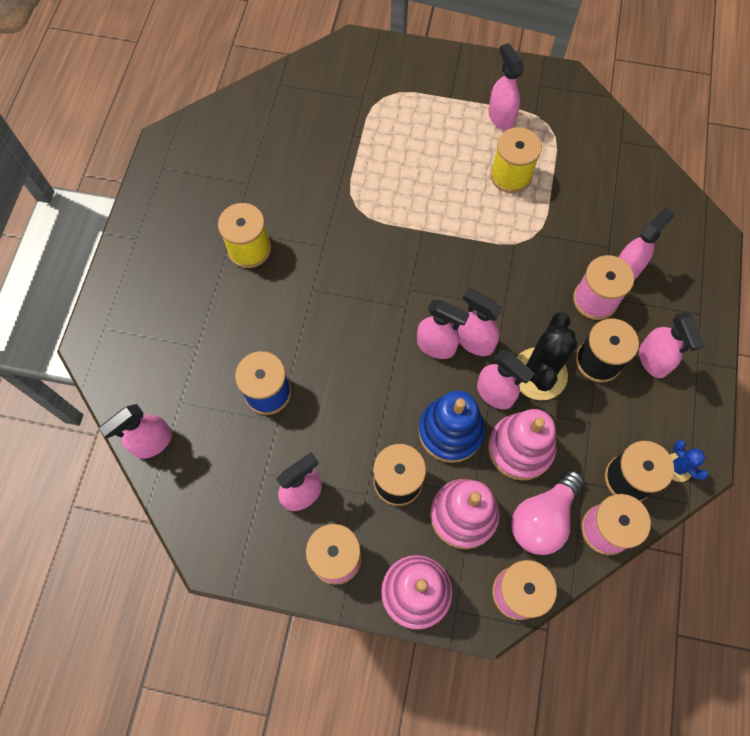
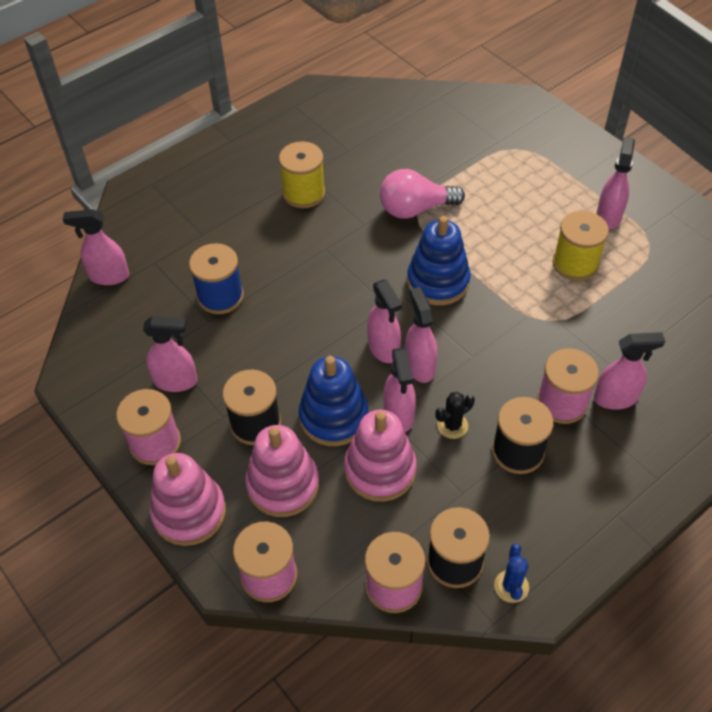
camera: 40 degrees right, 15 degrees down
pink light bulb [511,470,584,555] -> pink light bulb moved to [380,169,465,219]
black cactus [517,312,577,400] -> black cactus [436,392,475,439], size x0.50
pink spray bottle [639,312,705,378] -> none
none -> blue stacking toy [407,216,471,305]

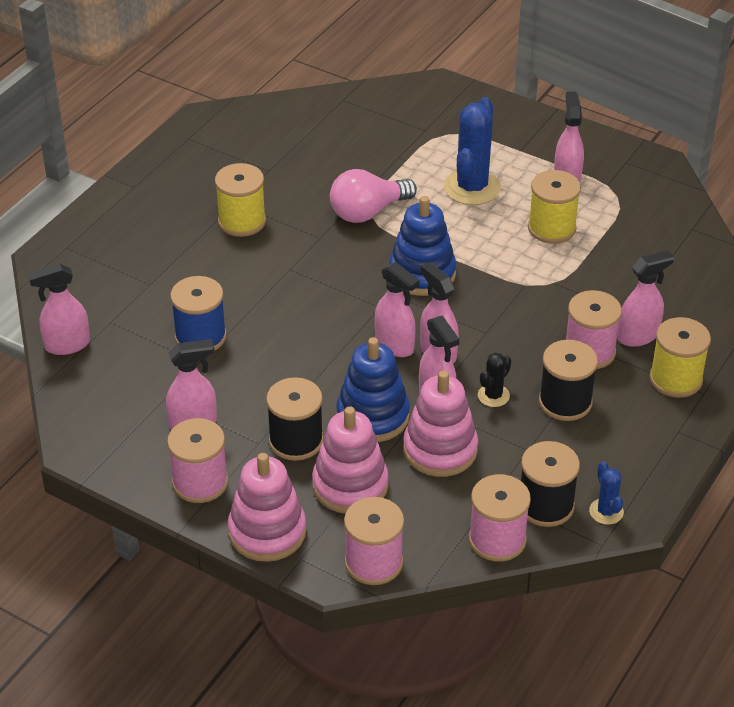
camera: 20 degrees left, 10 degrees down
none -> blue cactus [444,97,501,205]
none -> yellow spool [650,317,711,398]

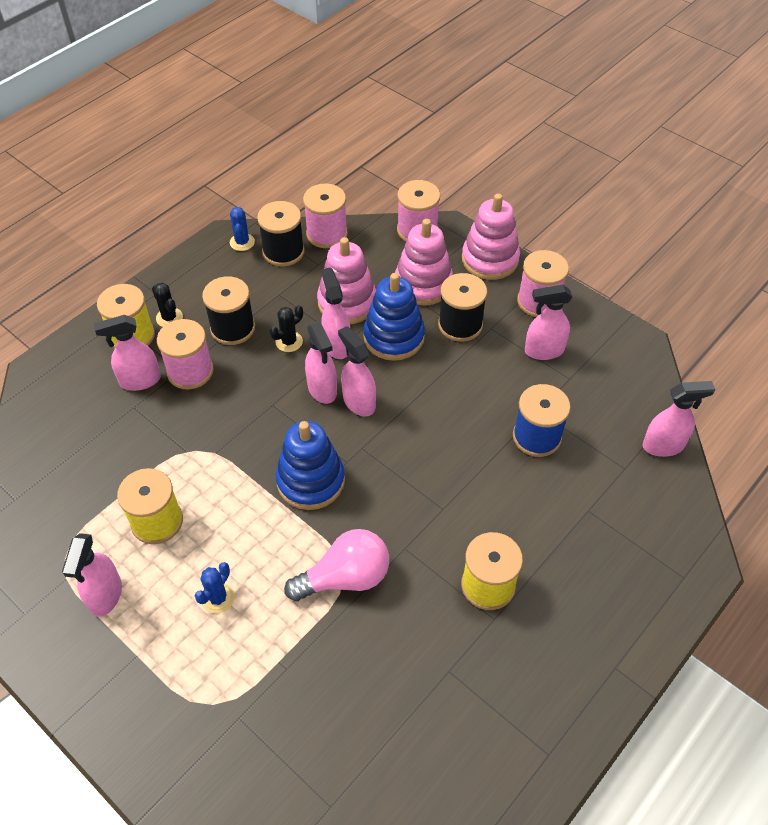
camera: 170 degrees left, 10 degrees up
blue cactus [444,97,501,205] -> blue cactus [195,562,235,614], size x0.50
none -> black cactus [152,283,183,327]

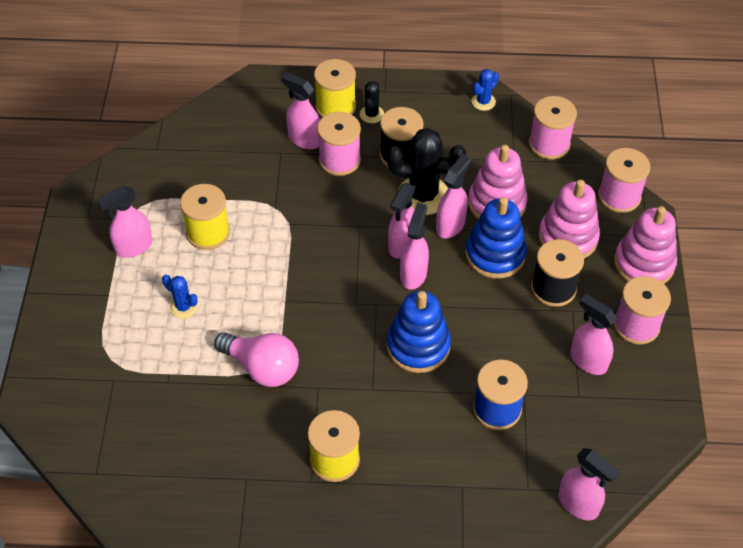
camera: 50 degrees right, 0 degrees up
blue cactus [195,562,235,614] -> blue cactus turned 45 degrees clockwise [162,274,198,319]
black spool [257,201,305,266] -> none
black cactus [270,305,303,352] -> black cactus [387,128,466,215], size x2.00
blue stacking toy [275,421,345,510] -> blue stacking toy moved to [387,291,451,373]

